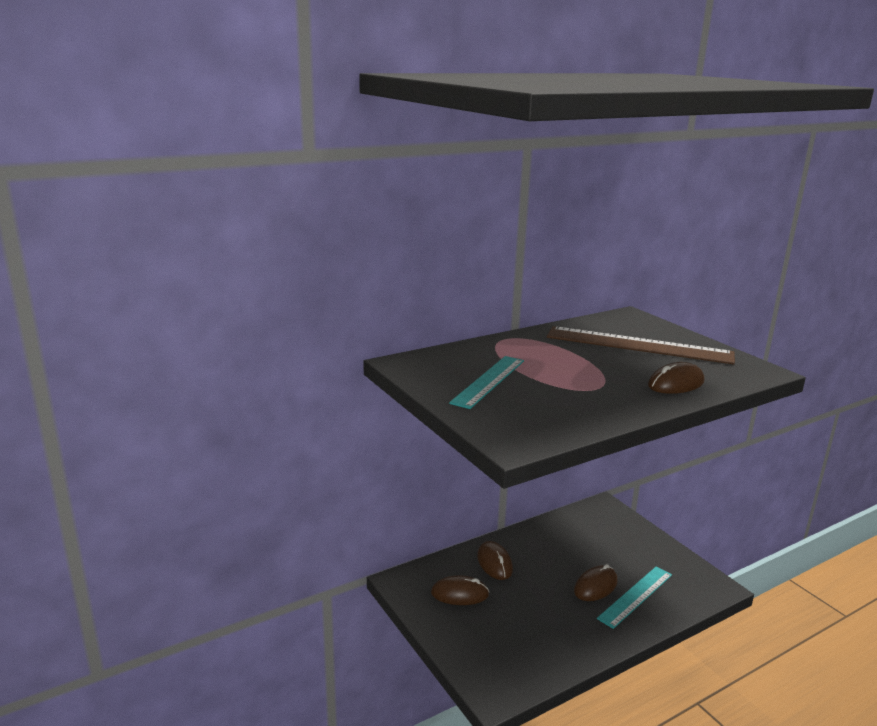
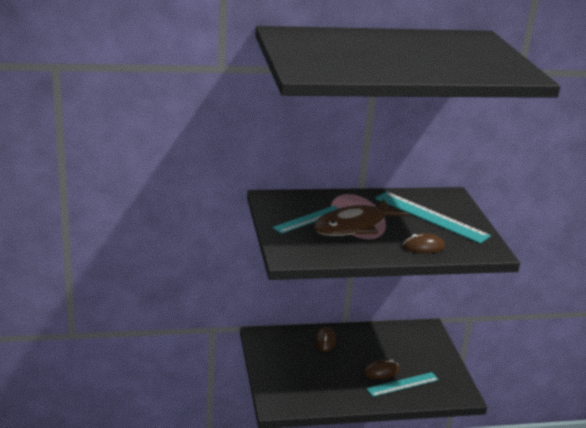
camera: 20 degrees right, 5 degrees up
brown mouse [431,575,490,605] -> none
brown ruler [547,326,735,364] -> turquoise ruler [375,192,491,243]
none -> brown fish [314,199,408,236]

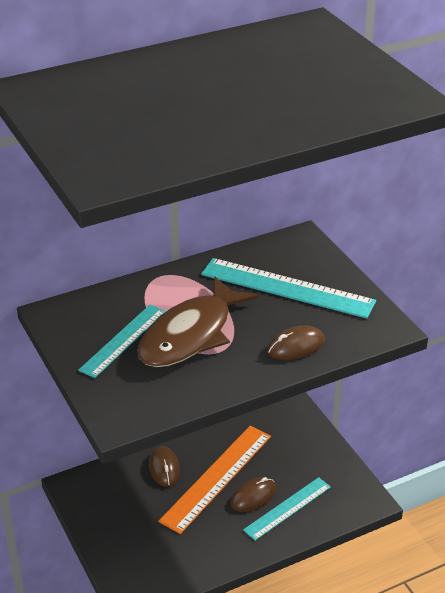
camera: 15 degrees left, 10 degrees up
none -> orange ruler [158,426,271,534]

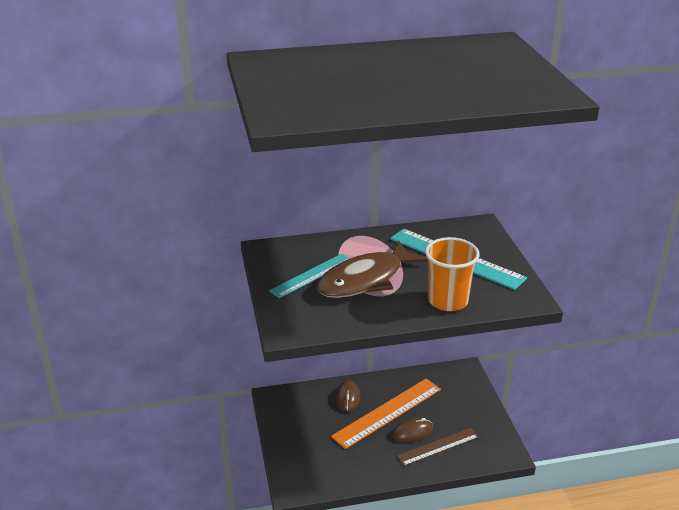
camera: 15 degrees right, 5 degrees down
turquoise ruler [243,477,331,541] -> brown ruler [396,428,479,466]
brown mouse [267,325,325,360] -> orange cup [425,237,480,311]

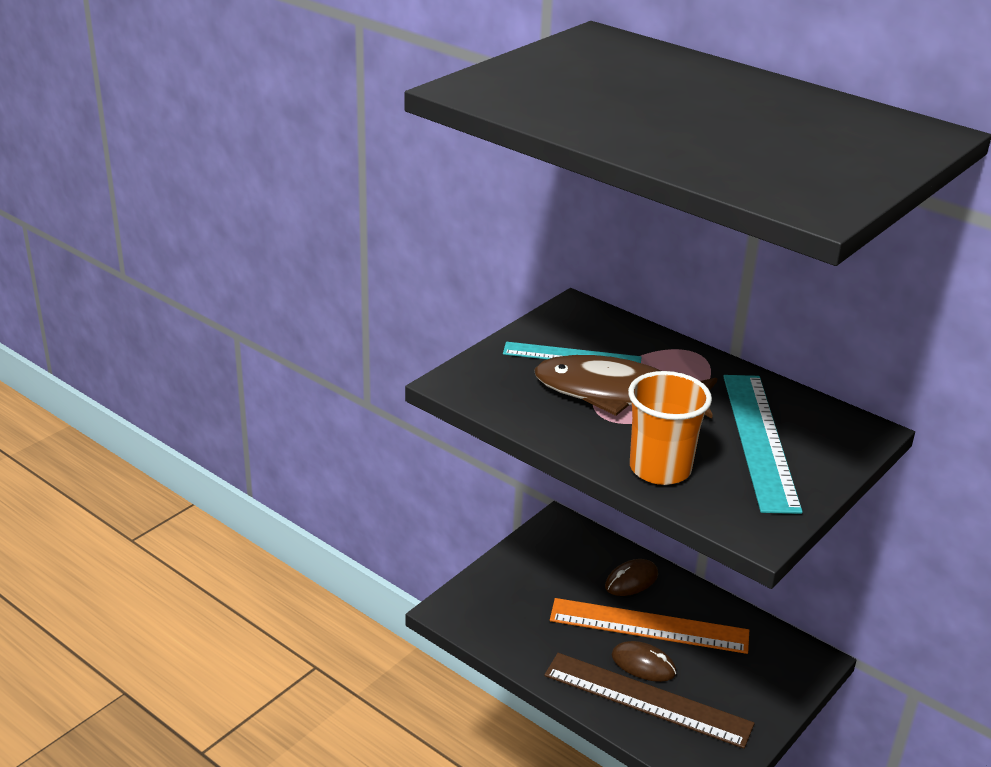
camera: 50 degrees right, 0 degrees up
brown ruler [396,428,479,466] -> brown ruler [544,653,755,749], size x1.55

